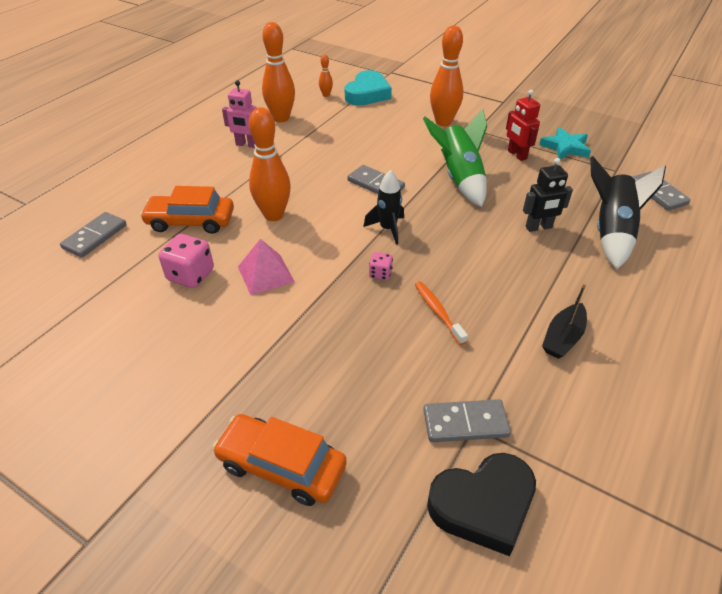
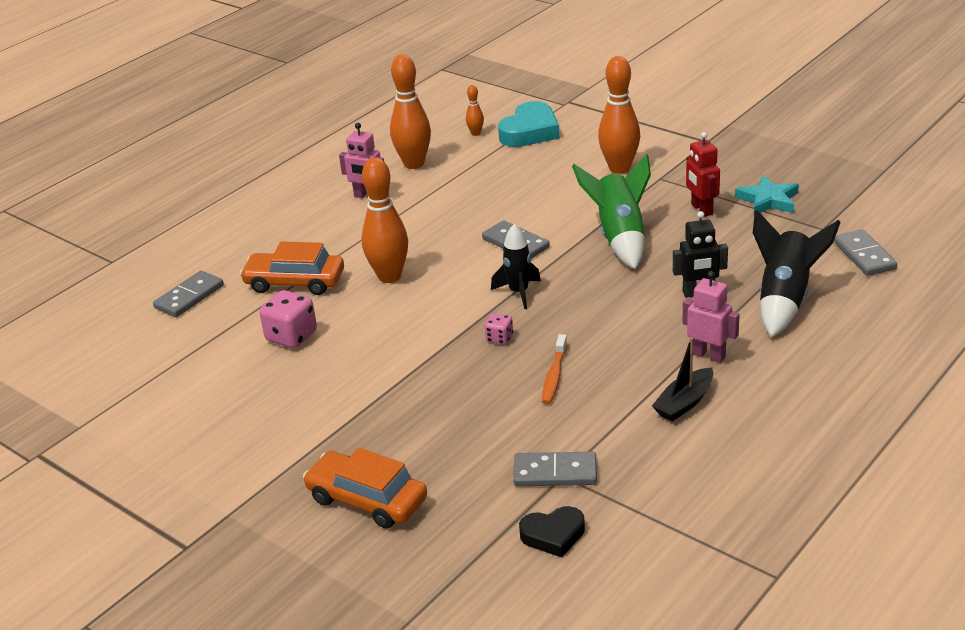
camera: 10 degrees right, 10 degrees down
pink pyramid [238,239,295,295] -> none
orange toothbrush [415,282,468,345] -> orange toothbrush turned 150 degrees counterclockwise [542,334,567,404]
black heart [427,453,536,556] -> black heart [519,506,585,557], size x0.63
none -> pink robot [683,271,740,363]

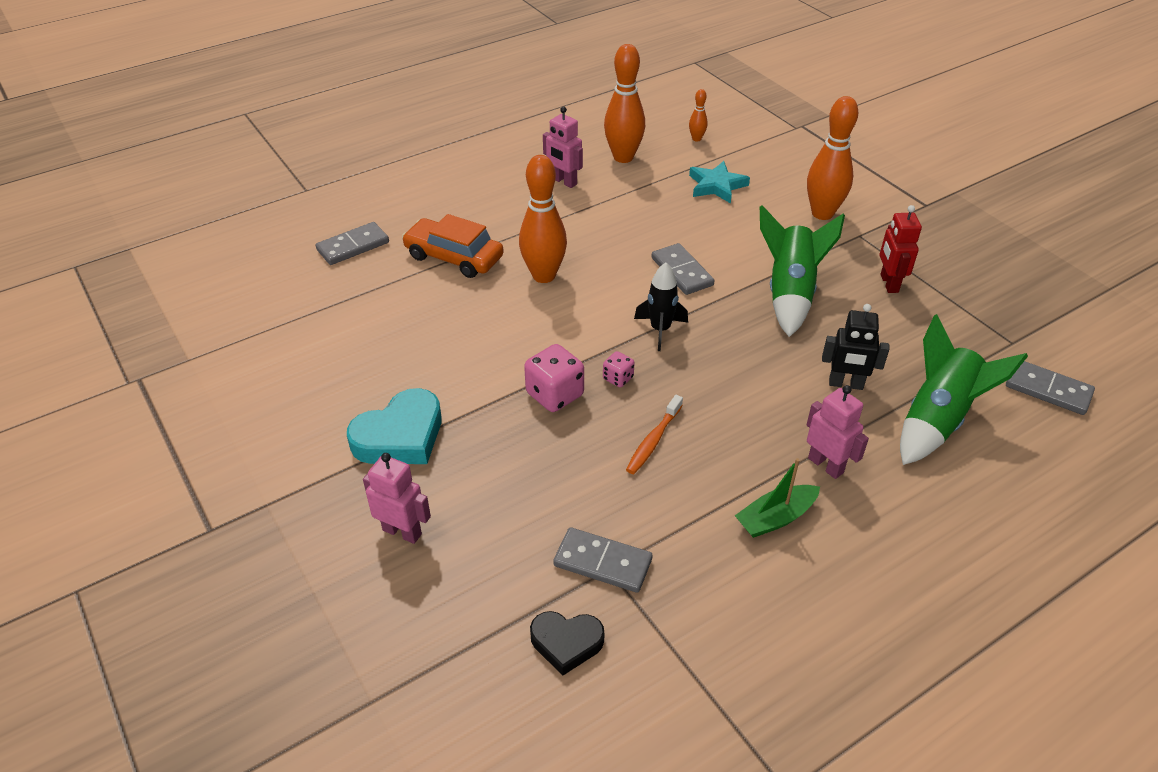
camera: 15 degrees right, 10 degrees up
pink dice [259,290,317,348] -> pink dice moved to [524,344,584,412]
orange car [303,448,427,529] -> pink robot [363,453,431,544]
turquoise heart [498,101,559,147] -> turquoise heart moved to [347,388,442,464]
black boat [652,337,713,422] -> green boat [735,458,820,538]
turquoise star [735,175,799,215] -> turquoise star moved to [689,161,750,204]
black rocket [753,210,841,337] -> green rocket [900,314,1028,465]
grey domino [834,230,897,276] -> grey domino turned 60 degrees counterclockwise [1006,361,1095,415]

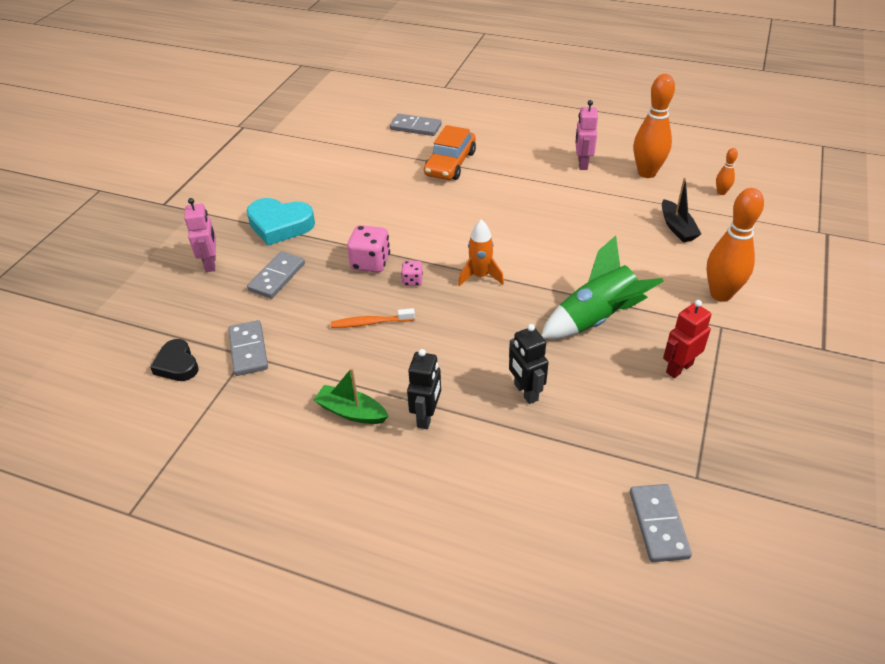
camera: 55 degrees right, 0 degrees up
orange car [402,214,504,278] -> orange car turned 150 degrees counterclockwise [424,125,476,180]
orange bowling pin [519,155,567,283] -> none
black rocket [634,263,688,351] -> orange rocket [458,220,504,286]
grey domino [651,243,714,295] -> grey domino moved to [247,251,305,298]
turquoise star [689,161,750,204] -> black boat [662,177,701,242]
pink robot [807,385,869,479] -> black robot [407,349,441,429]
green rocket [900,314,1028,465] -> none

